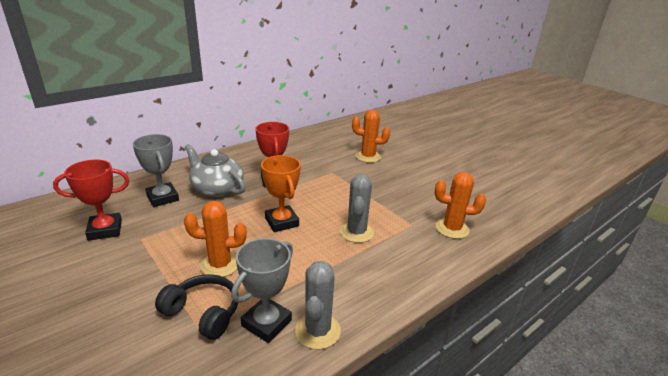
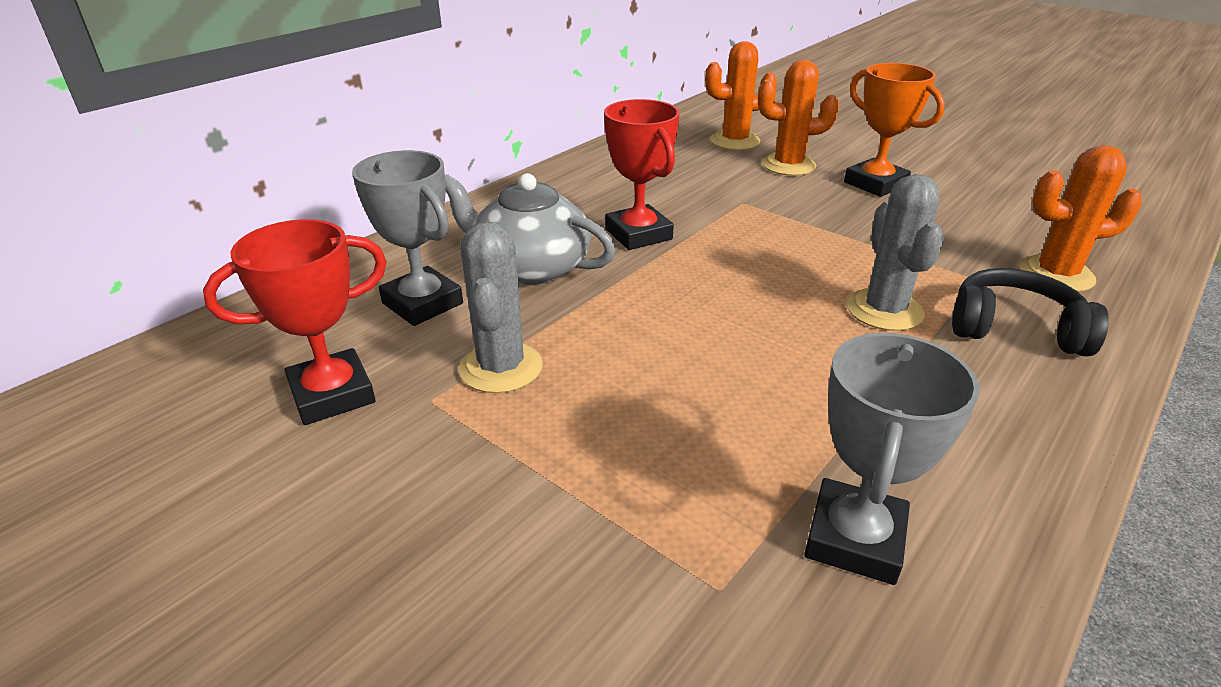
camera: 10 degrees left, 5 degrees up
black headphones [155,274,239,340] -> black headphones moved to [952,268,1109,357]
orange cactus [184,201,247,277] -> orange cactus moved to [705,41,777,150]
orange trophy [261,155,301,232] -> orange trophy moved to [844,63,945,197]
grey cactus [295,261,341,350] -> grey cactus moved to [459,221,543,393]

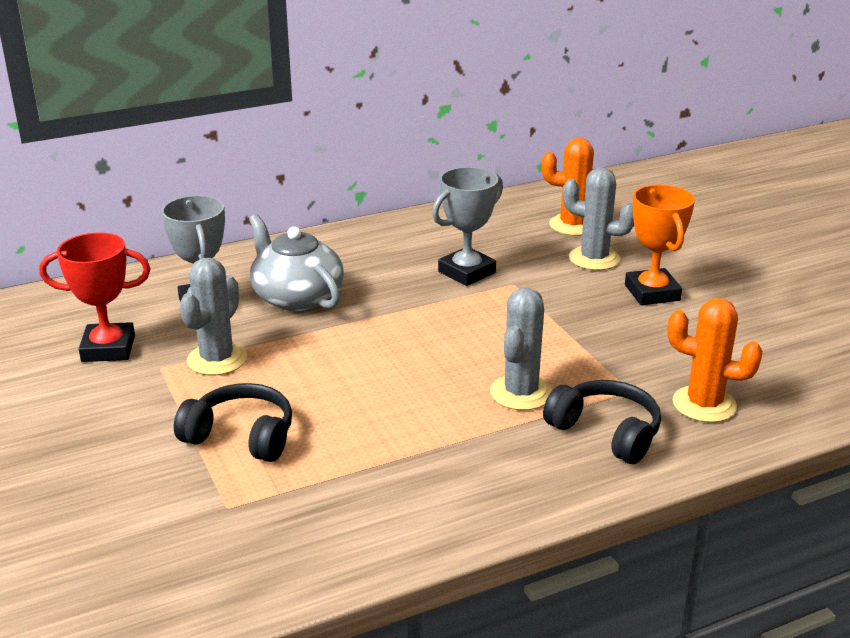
camera: 25 degrees right, 5 degrees down
red trophy [604,99,680,250] -> none
orange cactus [758,60,839,176] -> grey cactus [563,167,634,270]
grey trophy [804,333,980,585] -> grey trophy moved to [432,167,503,286]
none -> black headphones [174,383,292,462]

